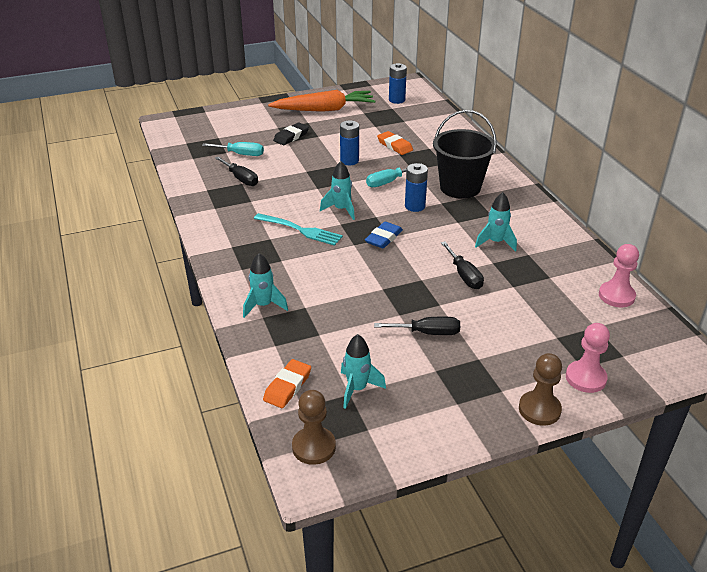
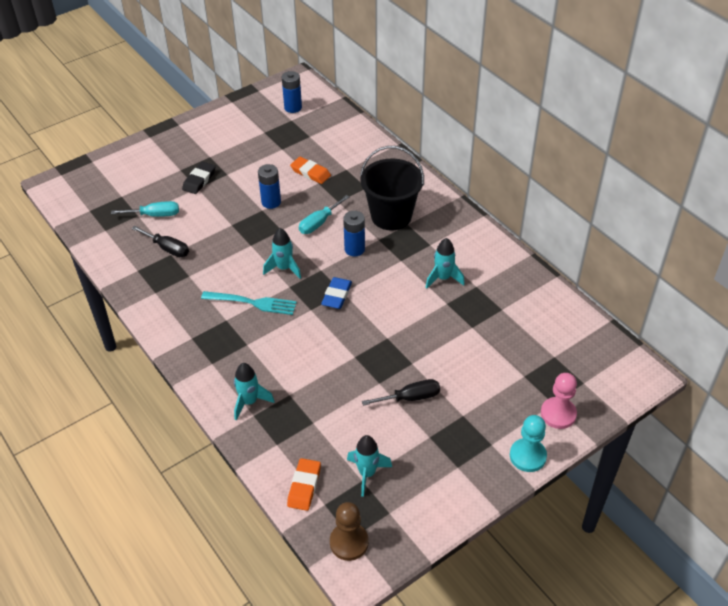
camera: 15 degrees left, 10 degrees up
orange carrot [268,90,375,112] -> none
black screwdriver [441,241,484,289] -> none
brown pawn [519,353,562,426] -> turquoise pawn [510,415,547,472]
pink pawn [599,244,639,307] -> none

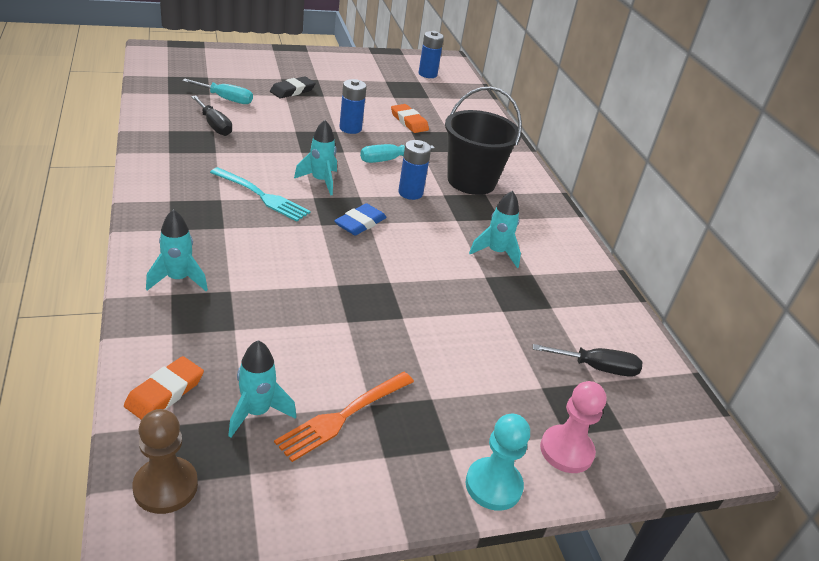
camera: 15 degrees right, 10 degrees down
black screwdriver [362,379,440,406] -> black screwdriver moved to [533,344,642,377]
none -> orange fork [274,372,414,462]

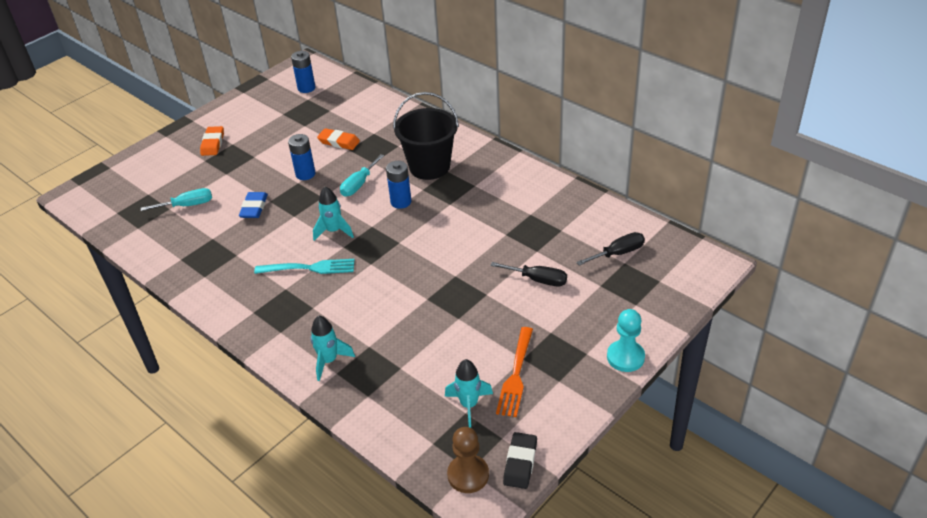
camera: 25 degrees left, 5 degrees up
orange eraser [124,356,204,420] -> orange eraser moved to [200,126,224,156]
black screwdriver [191,95,232,136] -> black screwdriver moved to [490,262,567,287]
black eraser [270,76,315,99] -> black eraser moved to [503,432,537,489]
blue eraser [334,203,387,235] -> blue eraser moved to [239,192,268,218]
turquoise rocket [469,191,521,268] -> none
pink pawn [540,381,607,473] -> none

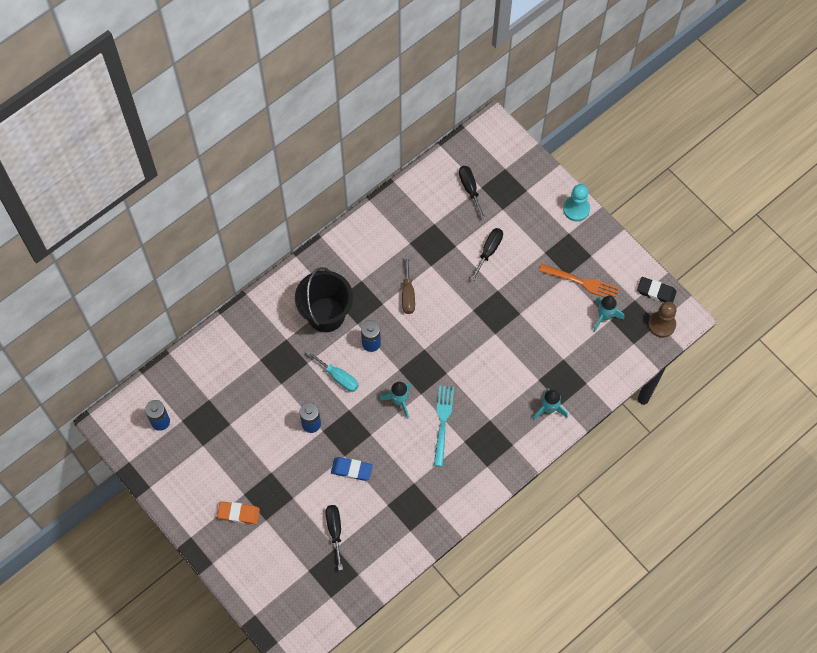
camera: 85 degrees left, 25 degrees up
turquoise screwdriver [141,188,212,211] -> black screwdriver [326,505,343,570]
orange eraser [317,128,360,150] -> none
none -> brown screwdriver [402,255,415,314]

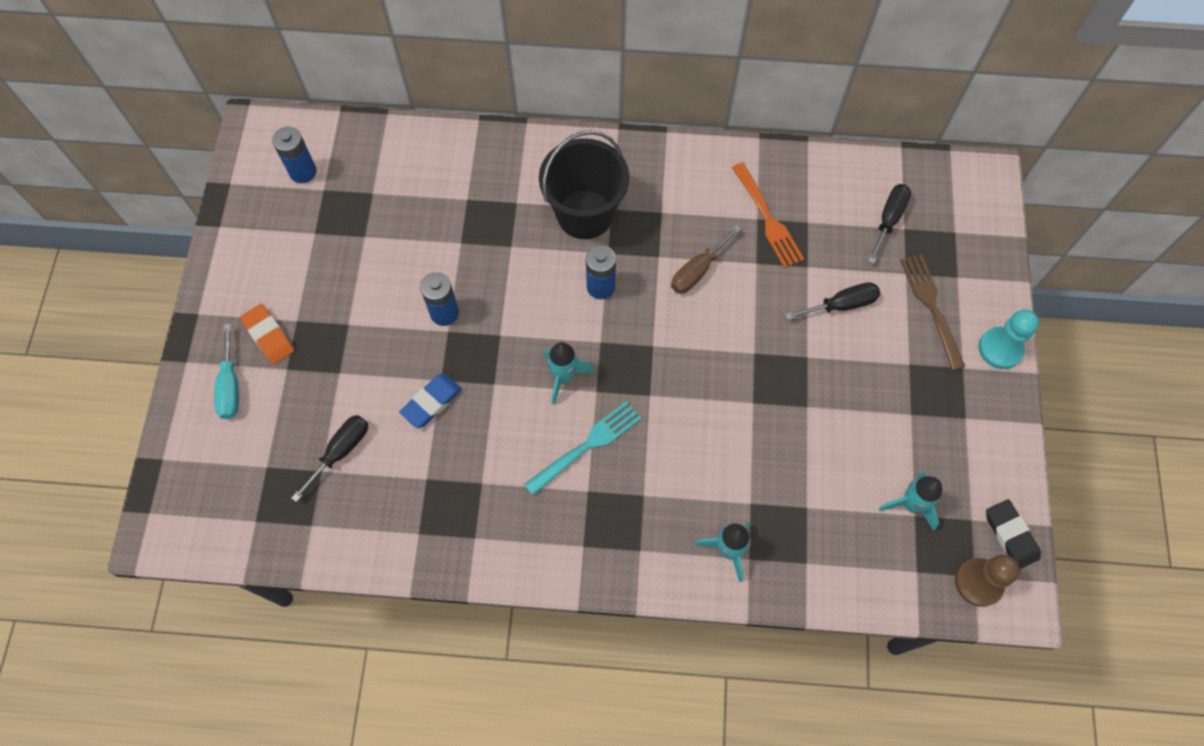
camera: 45 degrees right, 0 degrees up
turquoise screwdriver [306,350,359,392] -> turquoise screwdriver moved to [214,324,239,419]
blue eraser [331,457,373,481] -> blue eraser turned 75 degrees clockwise [399,373,462,428]
orange fork [539,264,619,297] -> orange fork moved to [732,162,804,268]
none -> brown fork [900,254,965,370]

